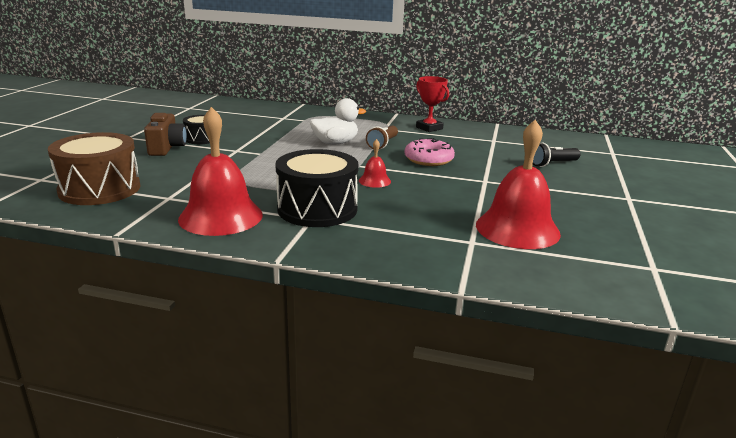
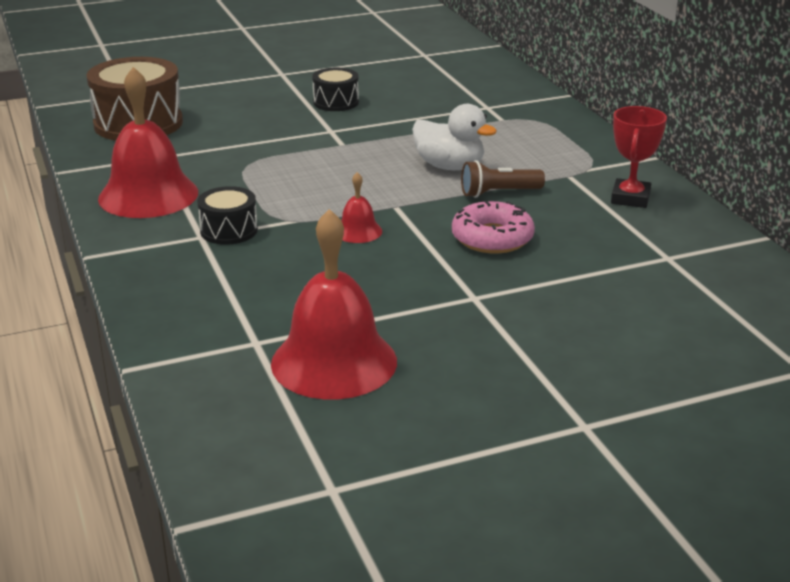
camera: 55 degrees right, 5 degrees up
brown camera [144,113,187,156] -> none
black drum [275,149,359,227] -> black drum [197,186,258,245], size x0.54
black flashlight [533,143,581,167] -> none

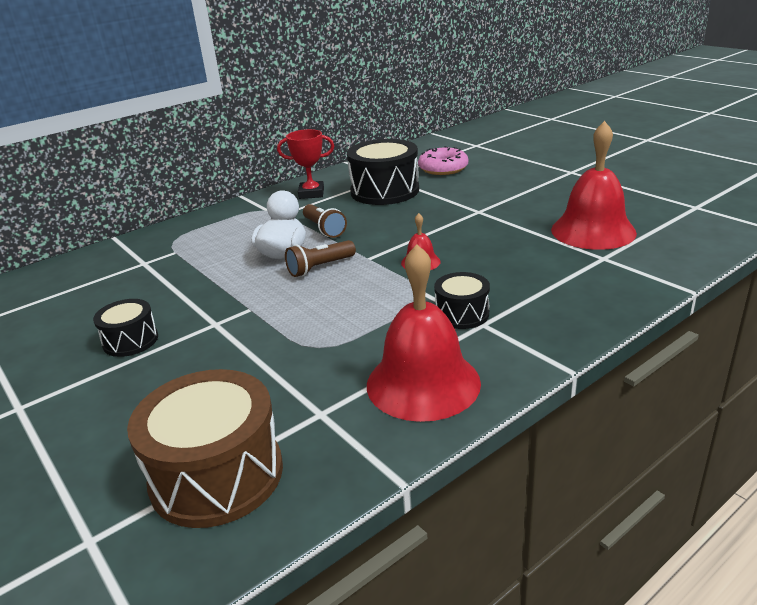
camera: 105 degrees left, 0 degrees up
pink donut [452,201,535,253] -> pink donut moved to [418,146,468,175]
none -> brown flashlight [285,240,356,277]
none -> black drum [347,139,419,205]

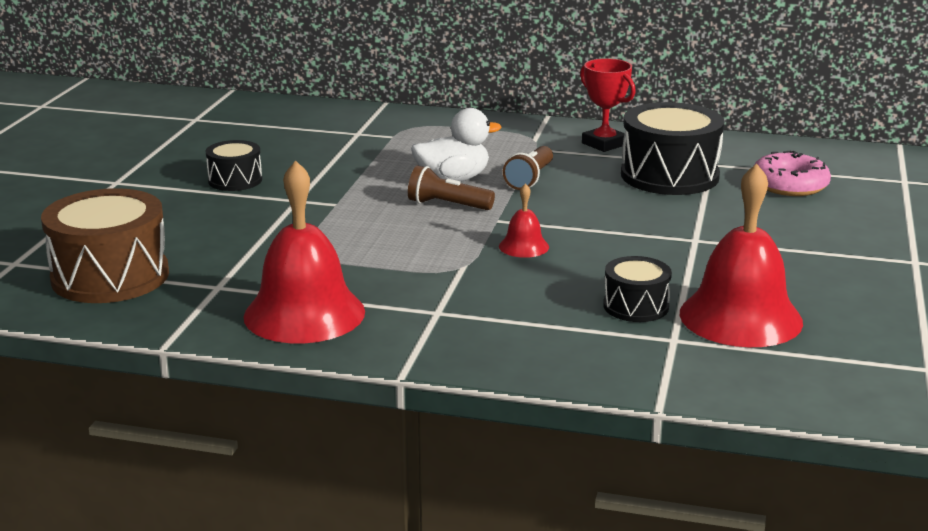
camera: 50 degrees right, 5 degrees down
black drum [434,272,490,329] -> black drum moved to [603,256,672,322]

